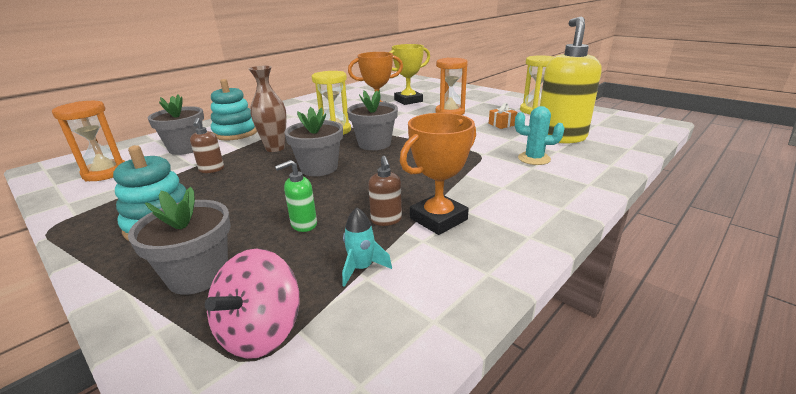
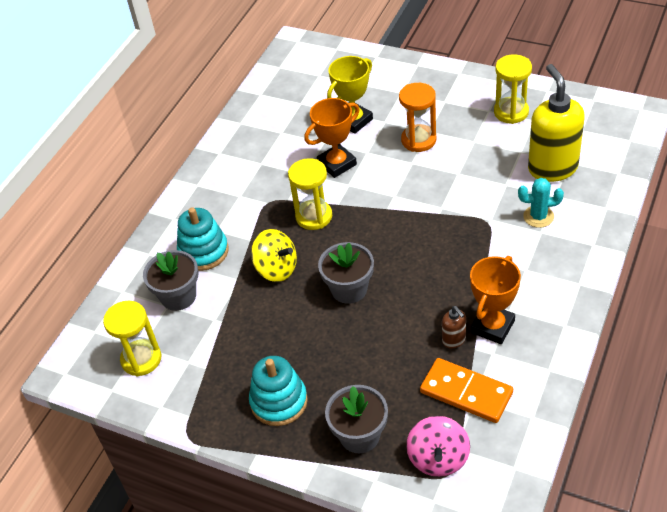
camera: 15 degrees left, 20 degrees up
orange hourglass [52,101,125,181] -> yellow hourglass [103,300,162,377]
brown soap dispenser [190,118,224,173] -> none
brown vase [249,66,287,152] -> yellow spinning top [251,229,297,282]
green soap dispenser [275,160,317,232] -> none
turquoise rocket [342,207,392,287] -> orange domino [420,358,513,423]
grey flower pot [347,90,398,150] -> none
orange gift [489,103,517,129] -> none

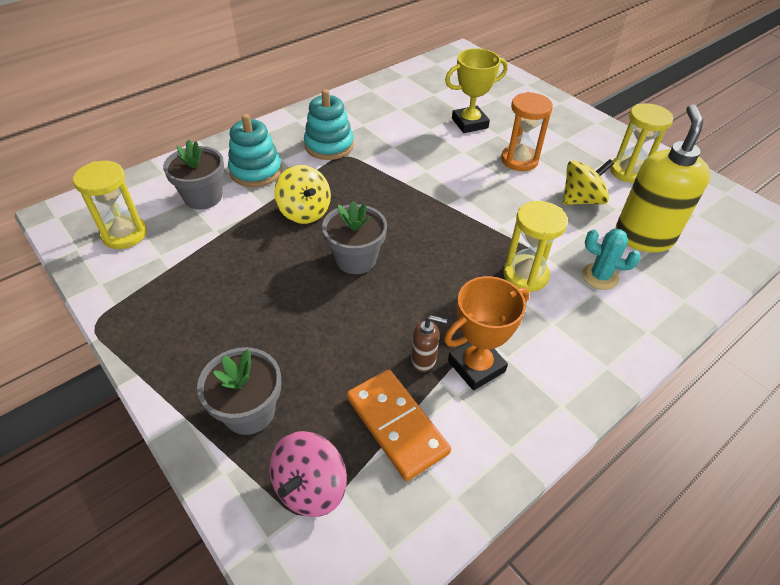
camera: 20 degrees right, 0 degrees up
turquoise stacking toy [249,356,308,426] -> turquoise stacking toy moved to [304,89,354,160]
yellow hourglass [288,158,332,230] -> yellow hourglass moved to [503,201,568,292]
orange trophy [304,98,360,178] -> none
brown soap dispenser [442,306,466,349] -> brown soap dispenser turned 75 degrees counterclockwise [411,315,447,372]
none -> yellow spinning top [562,159,614,205]

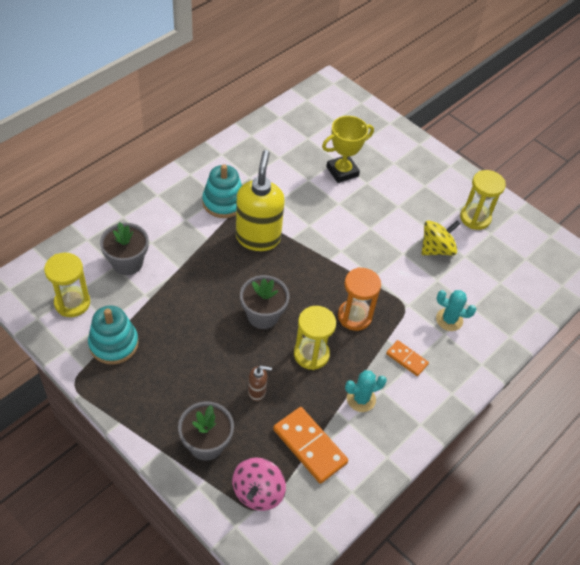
camera: 10 degrees left, 5 degrees up
turquoise stacking toy [228,114,282,187] -> turquoise stacking toy moved to [88,305,139,365]
yellow spinning top [274,165,331,224] -> none
brown soap dispenser [411,315,447,372] -> brown soap dispenser moved to [248,366,272,401]
orange trophy [444,276,530,391] -> turquoise cactus [345,370,387,412]
orange hourglass [501,92,553,171] -> orange hourglass moved to [338,267,381,331]
yellow hourglass [503,201,568,292] -> yellow hourglass moved to [294,306,336,370]
yellow soap dispenser [615,104,710,252] -> yellow soap dispenser moved to [236,150,285,251]
none -> orange domino [386,340,429,376]

